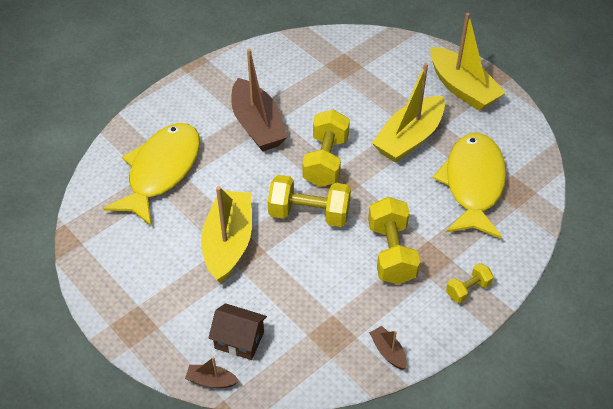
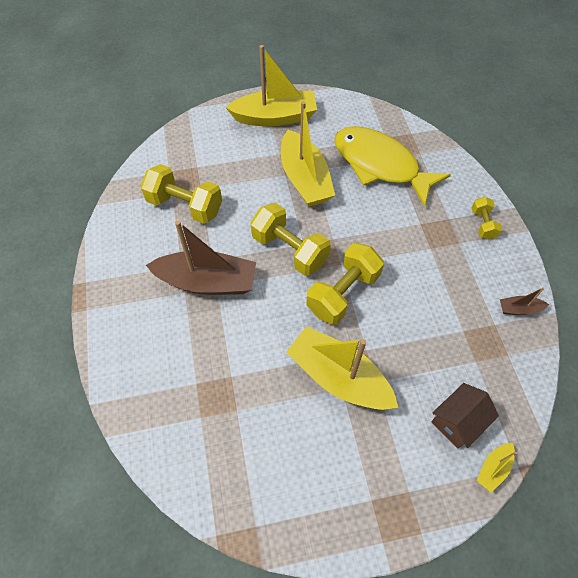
camera: 60 degrees left, 10 degrees up
yellow fish [103,123,200,226] -> none
brown boat [185,357,239,388] -> yellow boat [477,443,517,493]
yellow dumbbell [368,197,420,284] -> yellow dumbbell moved to [141,164,222,224]

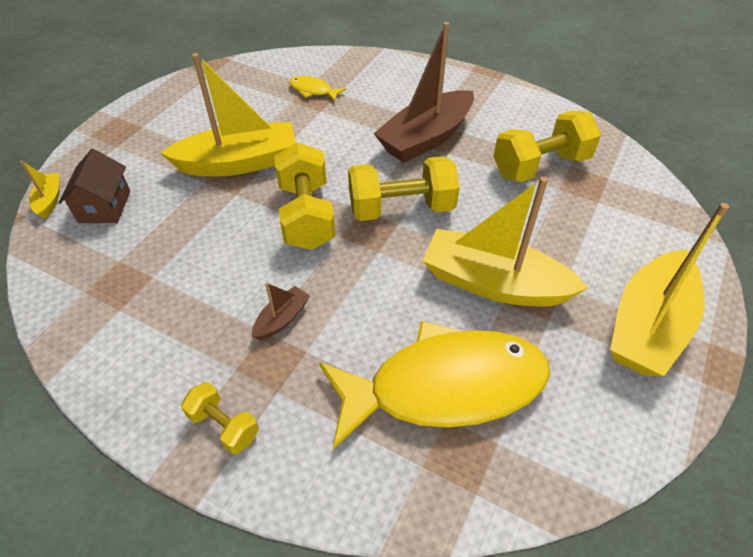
camera: 130 degrees right, 10 degrees down
brown boat [500,287,549,315] -> brown boat moved to [252,283,310,340]
none -> yellow fish [289,76,346,101]

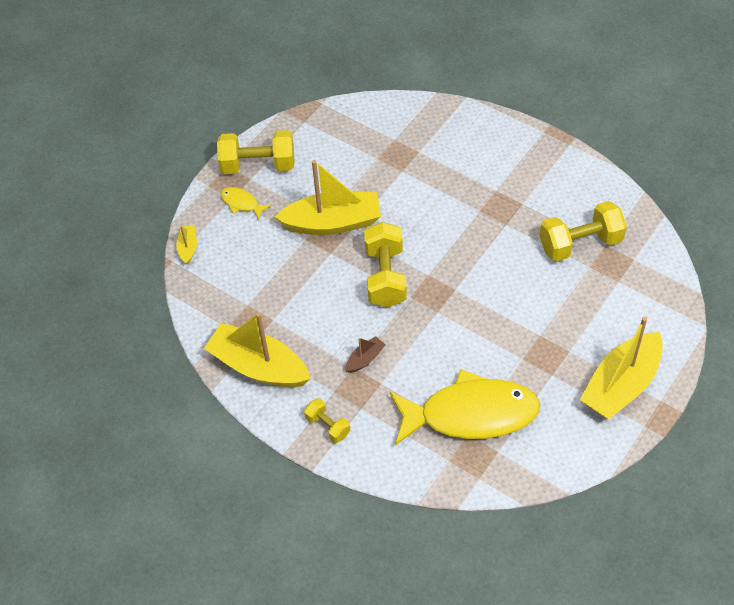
camera: 10 degrees right, 5 degrees up
brown house [59,149,130,223] -> none
yellow fish [289,76,346,101] -> yellow fish moved to [221,187,271,220]
yellow dumbbell [348,156,460,221] -> yellow dumbbell moved to [217,130,295,174]
brown boat [374,22,474,163] -> none
yellow boat [423,176,588,307] -> yellow boat moved to [204,312,311,388]

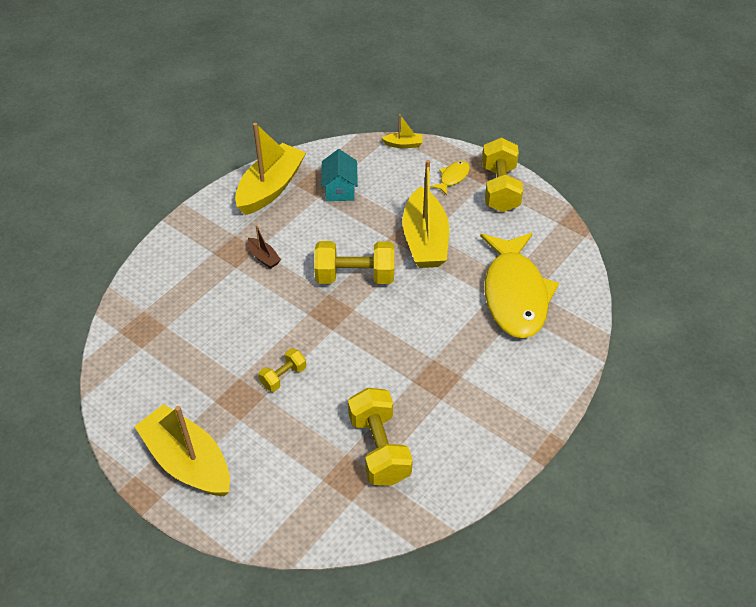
camera: 90 degrees right, 5 degrees down
yellow dumbbell [304,398,350,443] -> yellow dumbbell moved to [259,348,306,392]
yellow fish [390,369,540,445] -> yellow fish moved to [480,233,559,338]
none -> turquoise house [321,149,358,201]

